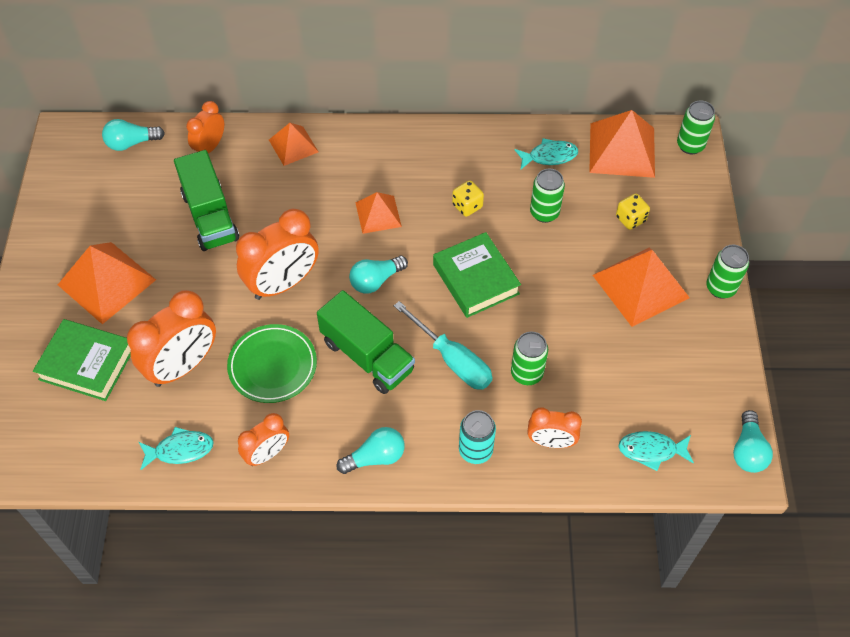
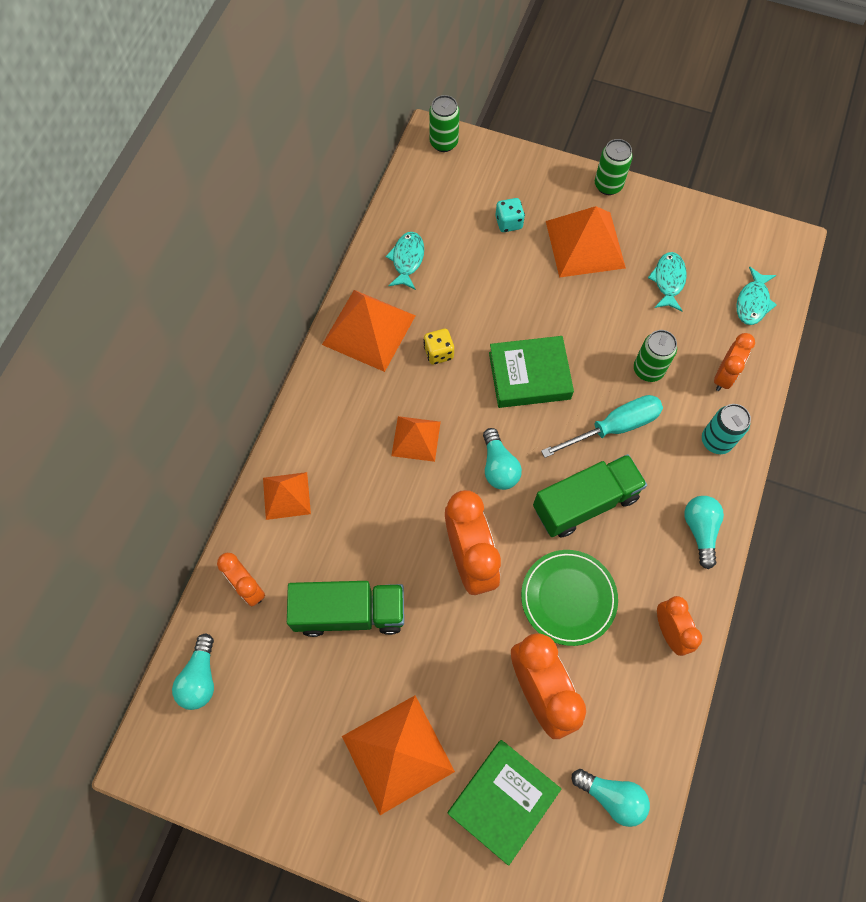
camera: 70 degrees left, 10 degrees up
turquoise fish [139,427,214,470] -> turquoise fish moved to [648,252,687,311]
green can [530,169,565,223] -> none
orange pyramid [589,110,655,178] -> orange pyramid moved to [322,290,416,372]
yellow dice [616,194,650,230] -> turquoise dice [496,198,525,232]
turquoise light bulb [733,410,773,473] -> turquoise light bulb moved to [572,769,650,827]

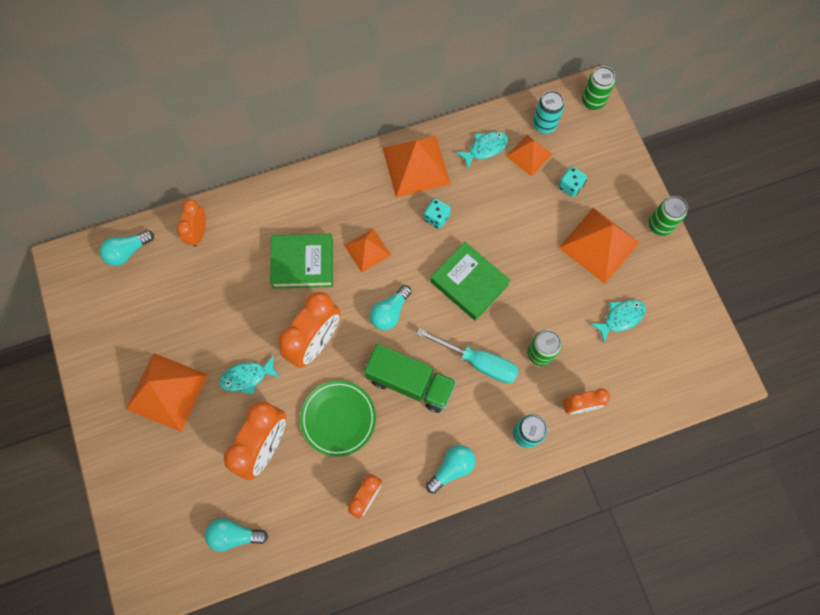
camera: 50 degrees right, 5 degrees up
orange pyramid [263,472,311,520] -> orange pyramid moved to [506,135,552,176]
green truck [287,581,404,637] -> none
yellow dice [424,329,454,365] -> turquoise dice [424,198,451,229]
green book [448,740,561,866] -> green book moved to [270,234,333,289]
turquoise light bulb [572,769,650,827] -> turquoise light bulb turned 105 degrees clockwise [205,518,268,552]
turquoise fish [736,267,777,325] -> turquoise fish moved to [220,355,280,394]
none -> turquoise can [533,91,564,134]

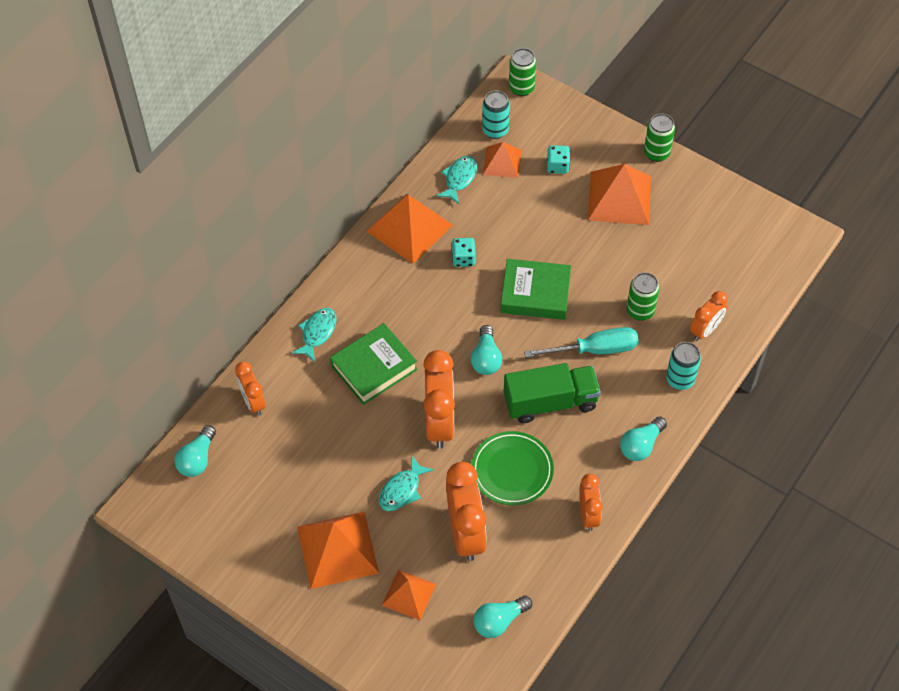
camera: 35 degrees left, 15 degrees down
orange pyramid [344,229,391,272] -> orange pyramid moved to [382,570,436,620]
turquoise light bulb [426,445,475,494] -> turquoise light bulb turned 150 degrees counterclockwise [620,416,667,461]
turquoise fish [590,300,646,343] -> turquoise fish moved to [292,308,337,362]

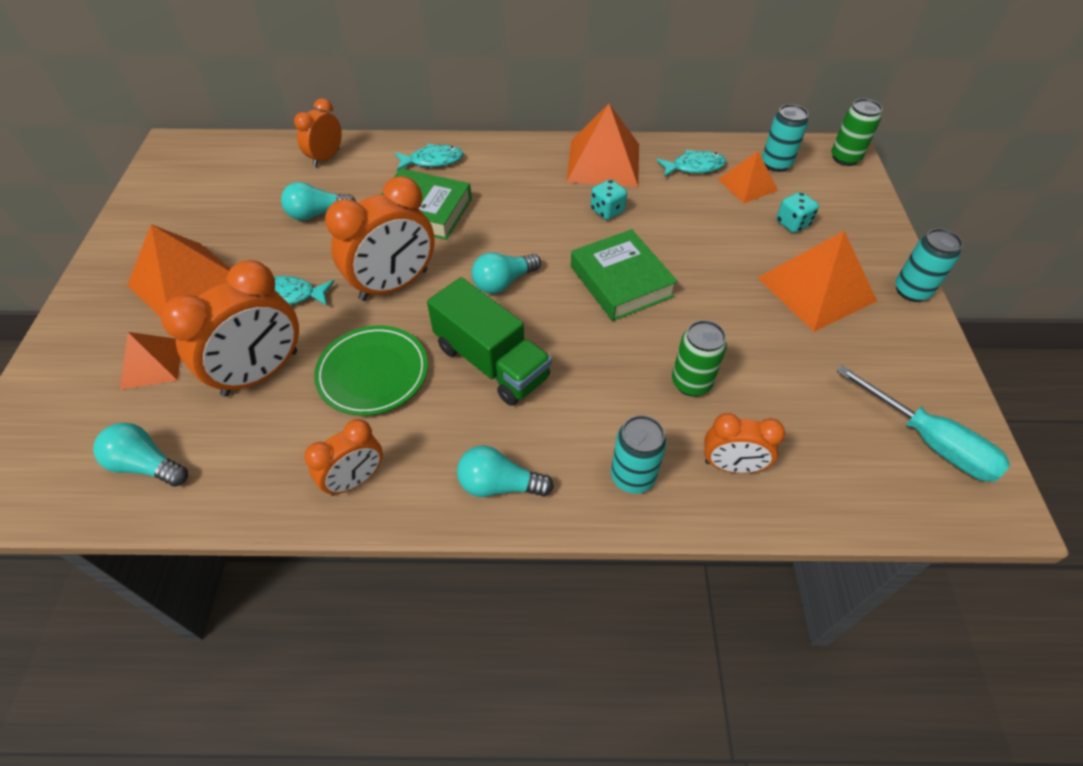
camera: 55 degrees right, 5 degrees down
turquoise light bulb [175,425,216,477] -> turquoise light bulb moved to [281,182,356,221]
turquoise screwdriver [524,327,639,358] -> turquoise screwdriver moved to [836,365,1010,482]
green can [644,113,675,162] -> turquoise can [895,228,963,302]

